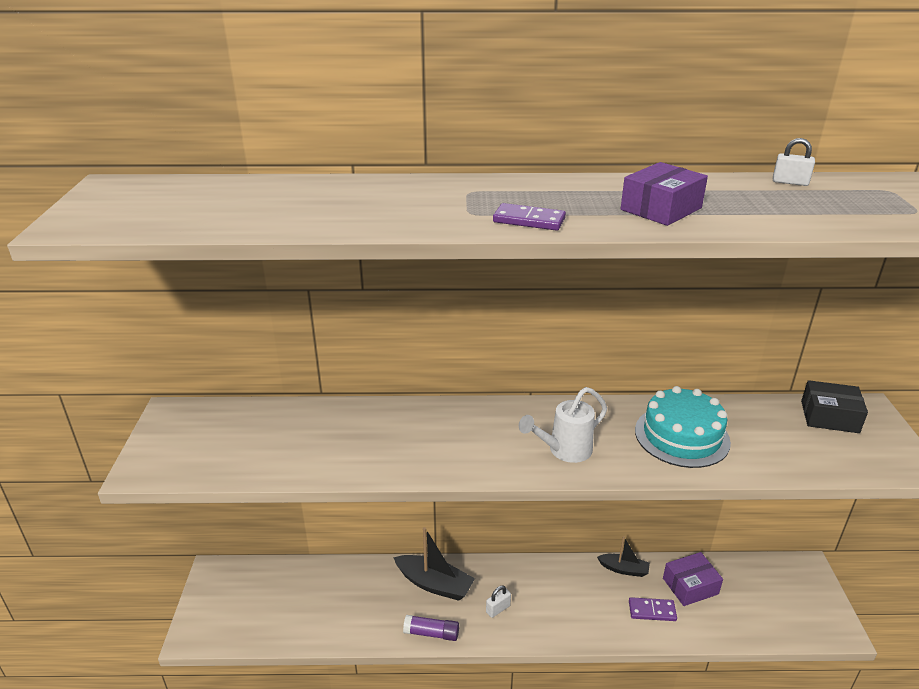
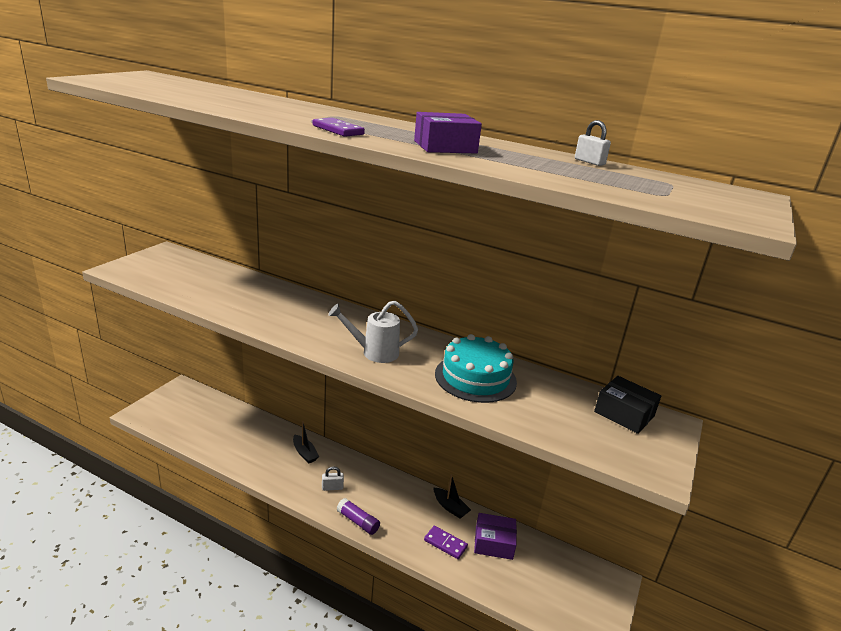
camera: 25 degrees right, 5 degrees down
black boat [393,527,475,601] -> black boat [293,421,319,463], size x0.61
purple glue stick [403,615,459,641] -> purple glue stick moved to [337,498,380,535]

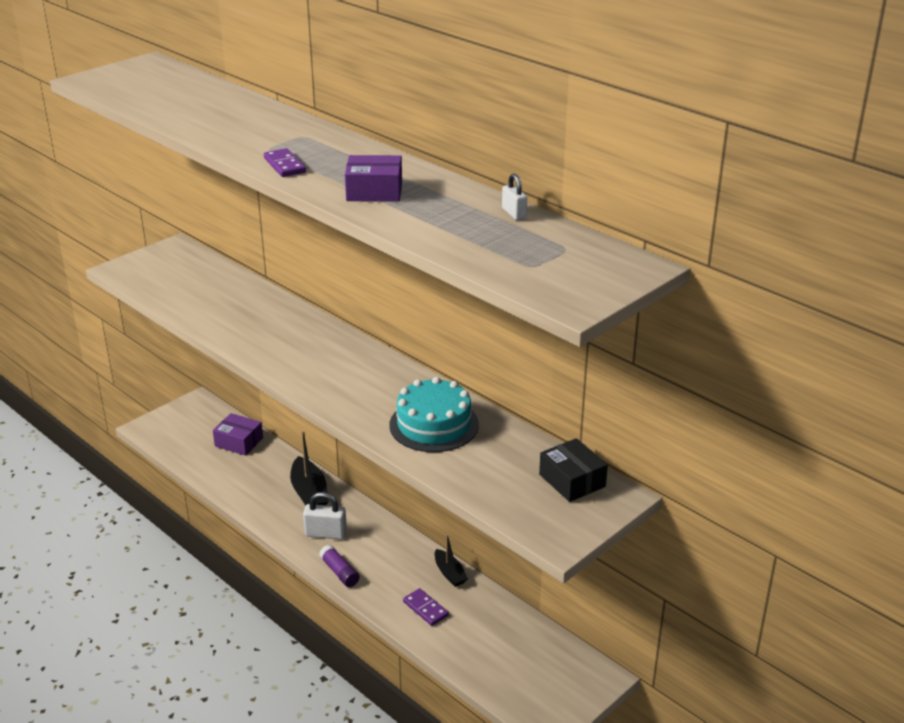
camera: 20 degrees right, 5 degrees up
black boat [293,421,319,463] -> black boat [290,431,329,505], size x1.64
white padlock [322,466,344,491] -> white padlock [303,492,347,539], size x1.68
white watering can [328,301,418,363] -> none
purple box [474,513,517,560] -> purple box moved to [213,413,263,456]

